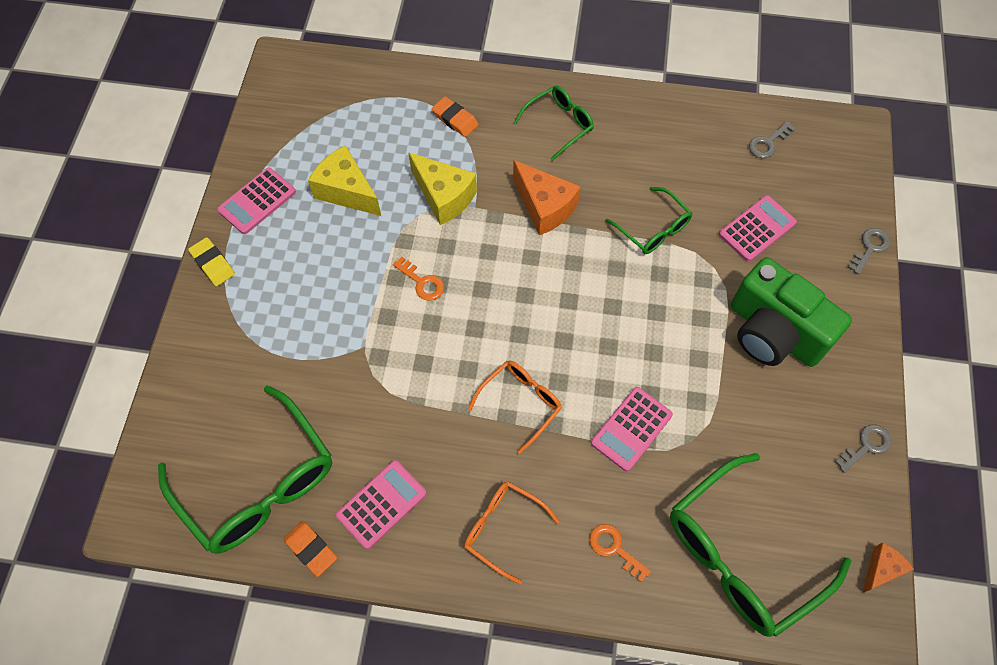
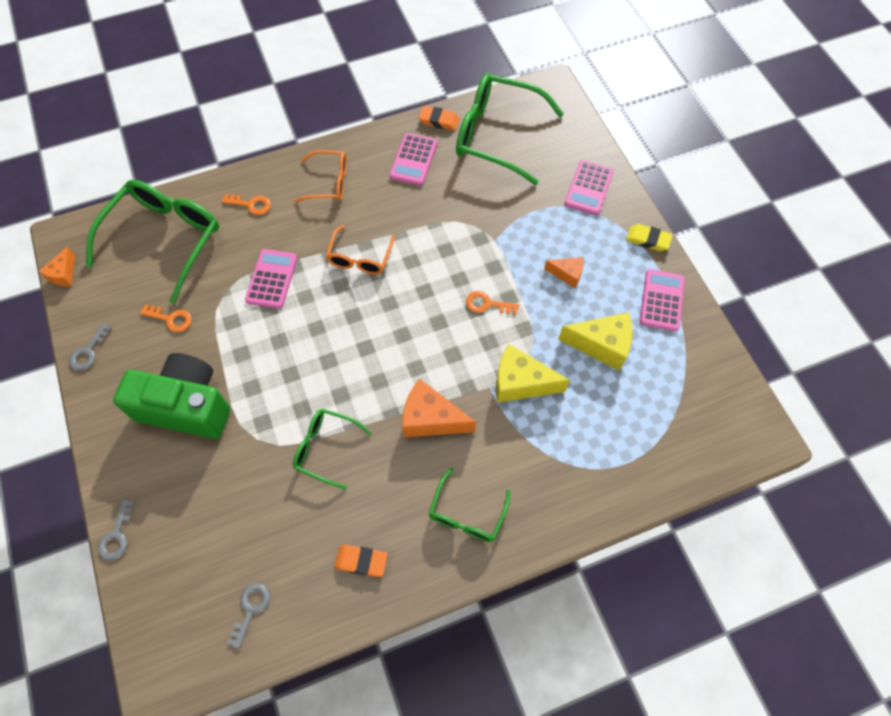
camera: 150 degrees right, 0 degrees up
orange eraser [432,97,478,137] -> orange eraser moved to [334,545,387,577]
pink calculator [719,195,797,262] -> pink calculator moved to [565,160,614,215]
none -> orange key [140,304,192,332]
none -> orange cheese [544,257,583,288]

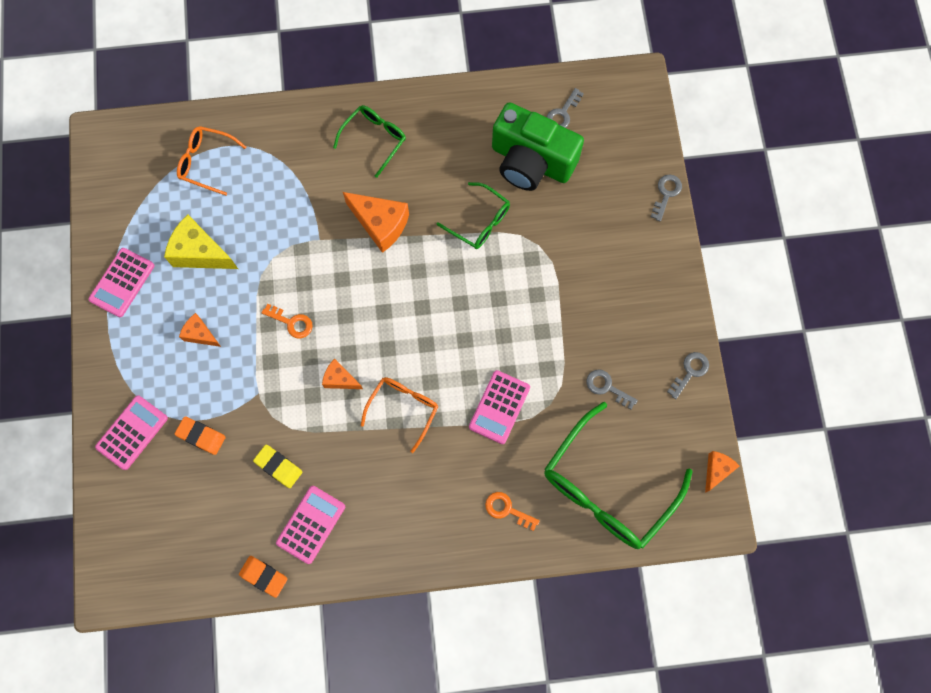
camera: 165 degrees left, 10 degrees up
green camera [113,353,230,439] -> green camera moved to [492,102,584,191]
orange key [140,304,192,332] -> grey key [586,369,638,409]
orange glasses [295,150,347,202] -> orange glasses moved to [177,126,246,195]
orange eraser [334,545,387,577] -> orange eraser moved to [174,416,226,455]
green glasses [456,73,564,185] -> none
yellow cheese [496,344,570,403] -> none
yellow eraser [626,224,673,251] -> yellow eraser moved to [253,444,302,488]
none -> orange cheese [322,359,363,389]

